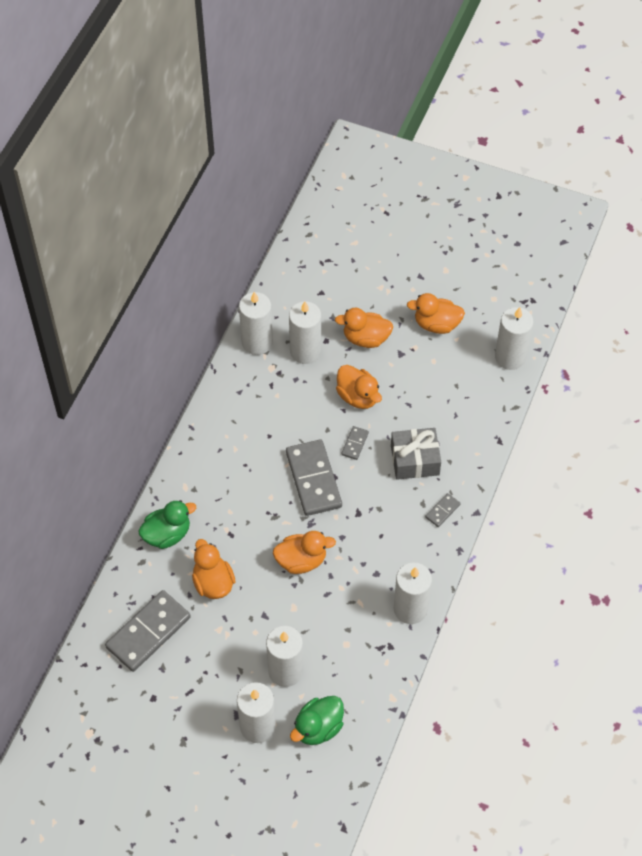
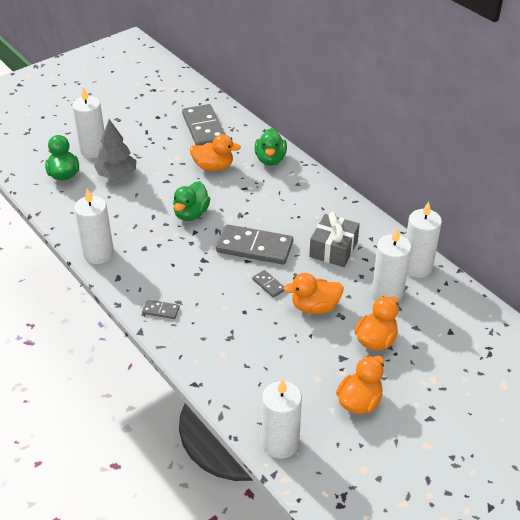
camera: 120 degrees right, 15 degrees down
white candle [266,626,303,687] -> grey tree [94,119,137,179]
orange duck [273,531,336,574] -> green duck [173,181,210,221]
grey gift [391,428,441,480] -> grey gift moved to [309,212,360,267]
grey domino [425,493,461,527] -> grey domino turned 60 degrees counterclockwise [142,300,180,319]

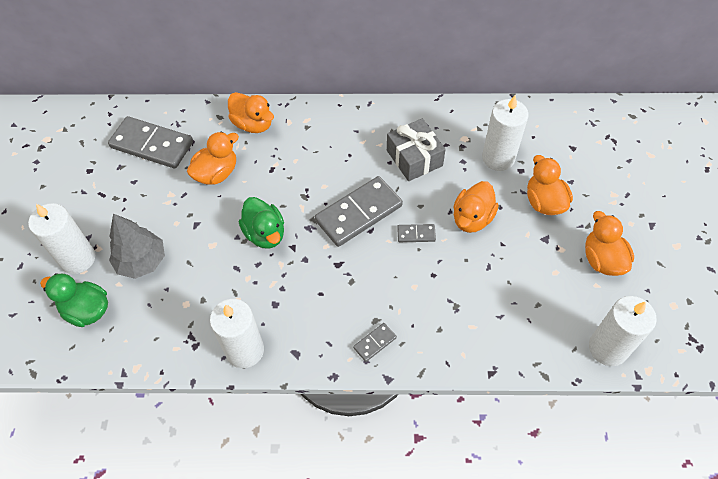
camera: 50 degrees left, 15 degrees up
green duck [255,128,287,166] -> orange duck [228,92,274,133]
white candle [406,202,442,278] -> none

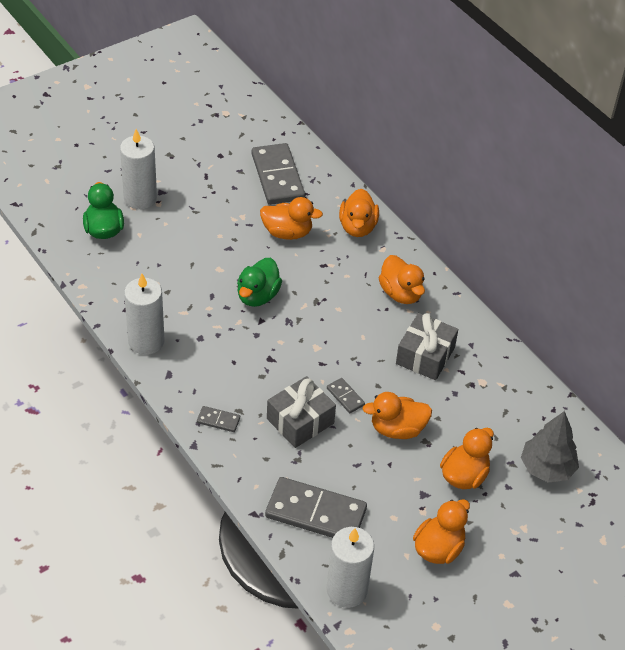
camera: 50 degrees right, 10 degrees down
grey tree [109,214,165,279] -> grey tree moved to [521,411,579,483]
grey domino [315,176,403,247] -> grey domino moved to [265,477,367,538]
white candle [482,95,528,171] -> none
none -> grey gift [267,376,336,448]
none -> orange duck [379,255,425,304]

